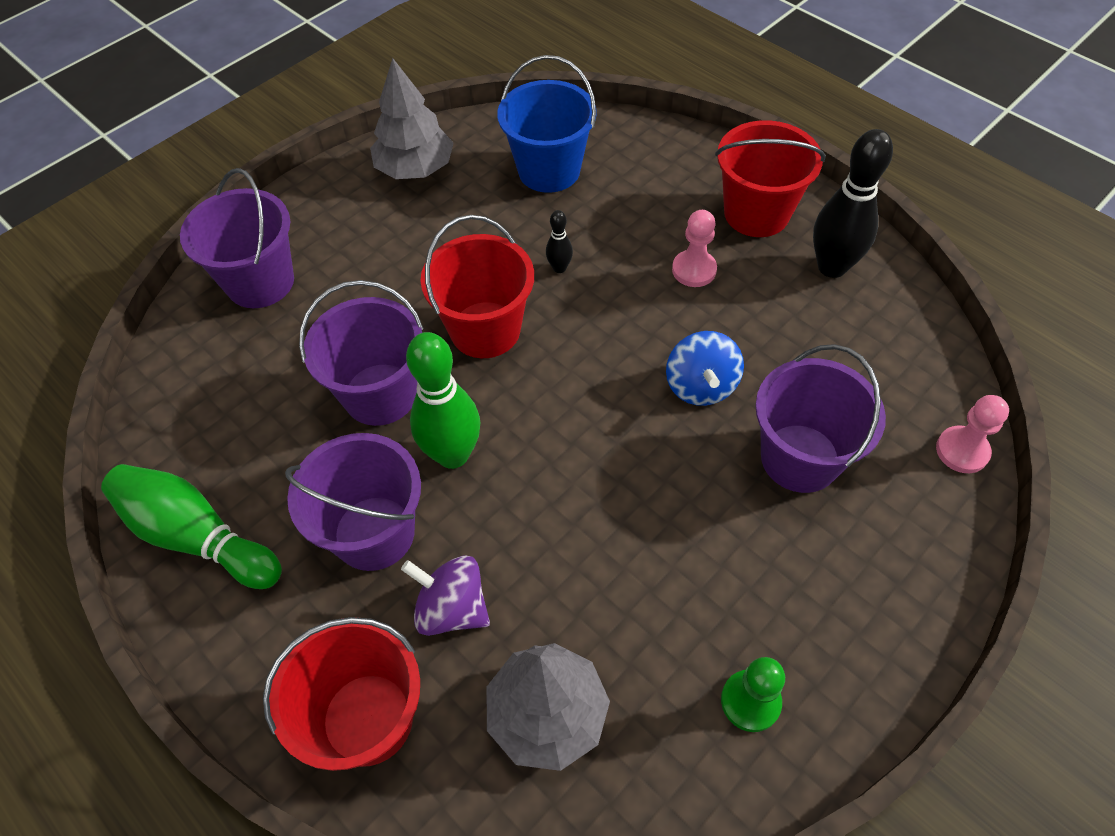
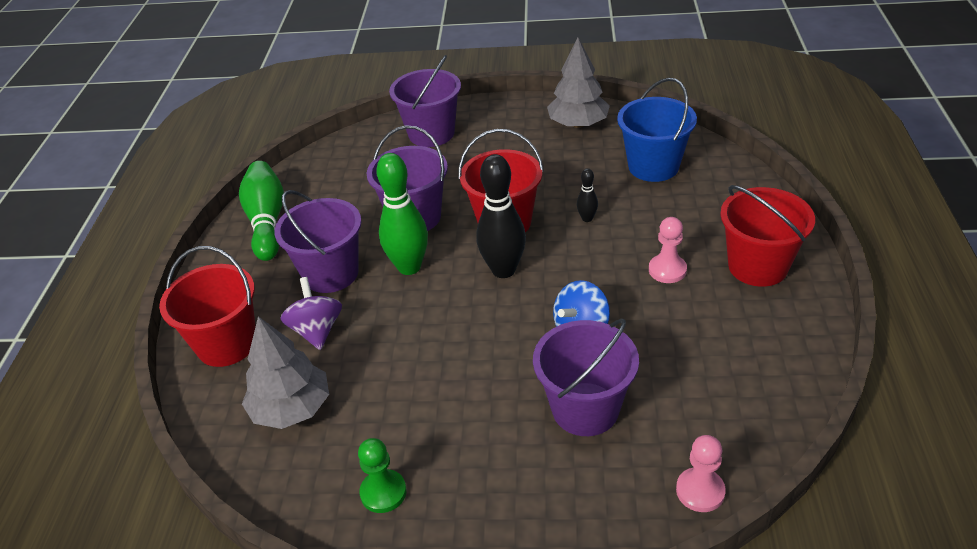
camera: 50 degrees right, 15 degrees down
black bowling pin [813,129,893,278] -> black bowling pin moved to [476,154,526,278]

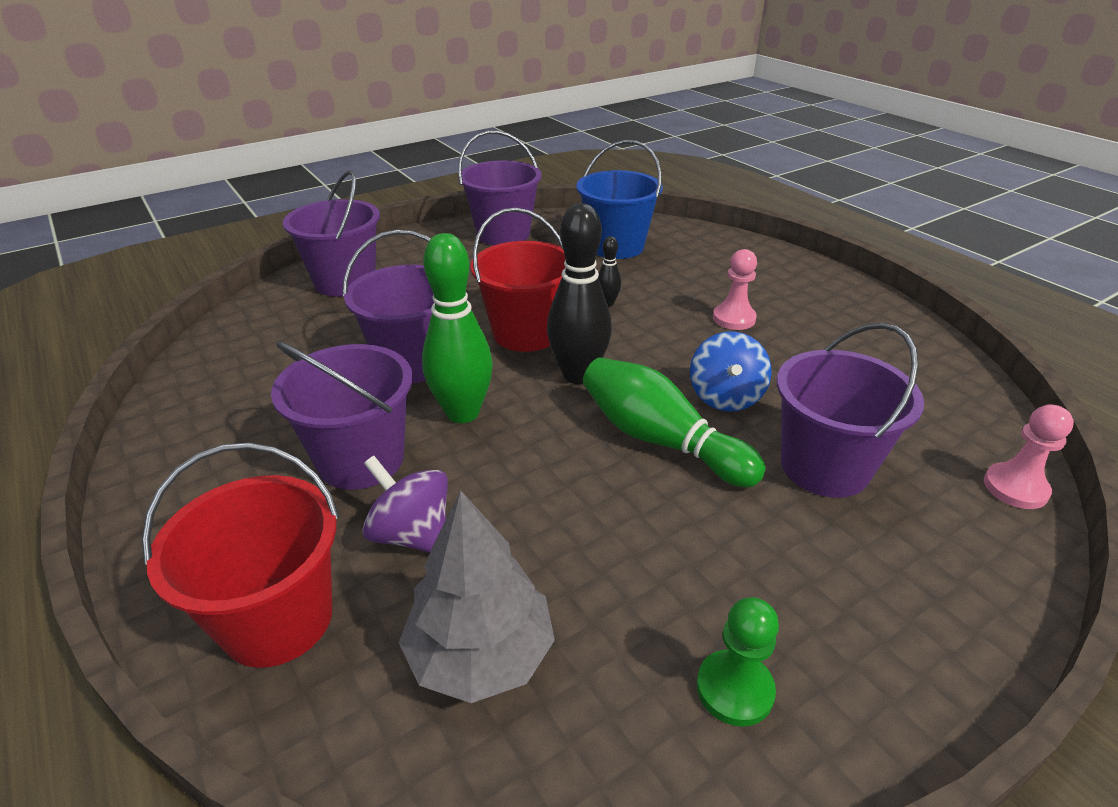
camera: 40 degrees left, 5 degrees down
green bowling pin [239,161,284,261] -> green bowling pin moved to [583,357,766,487]
grey tree [547,38,610,128] -> purple bucket [458,130,542,245]
red bucket [720,185,815,287] -> none

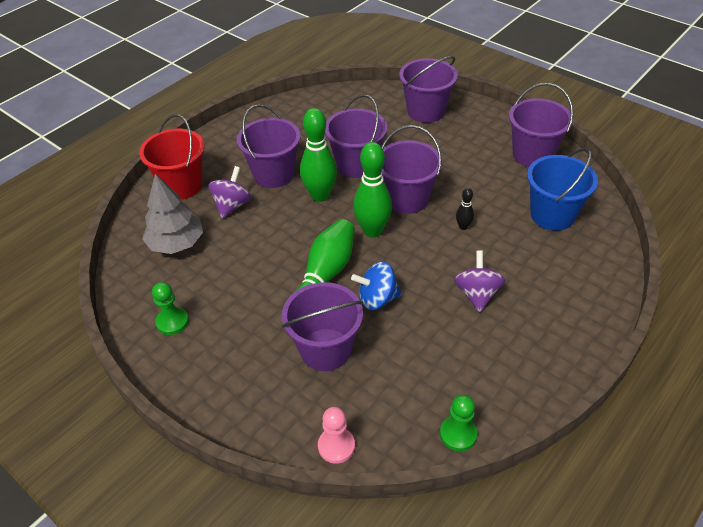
camera: 75 degrees right, 10 degrees up
red bucket [471,207,566,352] -> purple bucket [382,125,442,214]
black bowling pin [547,203,612,384] -> green bowling pin [353,142,392,237]
pink pawn [713,249,757,330] -> purple spinning top [454,250,505,312]
none -> green pawn [440,394,477,451]

